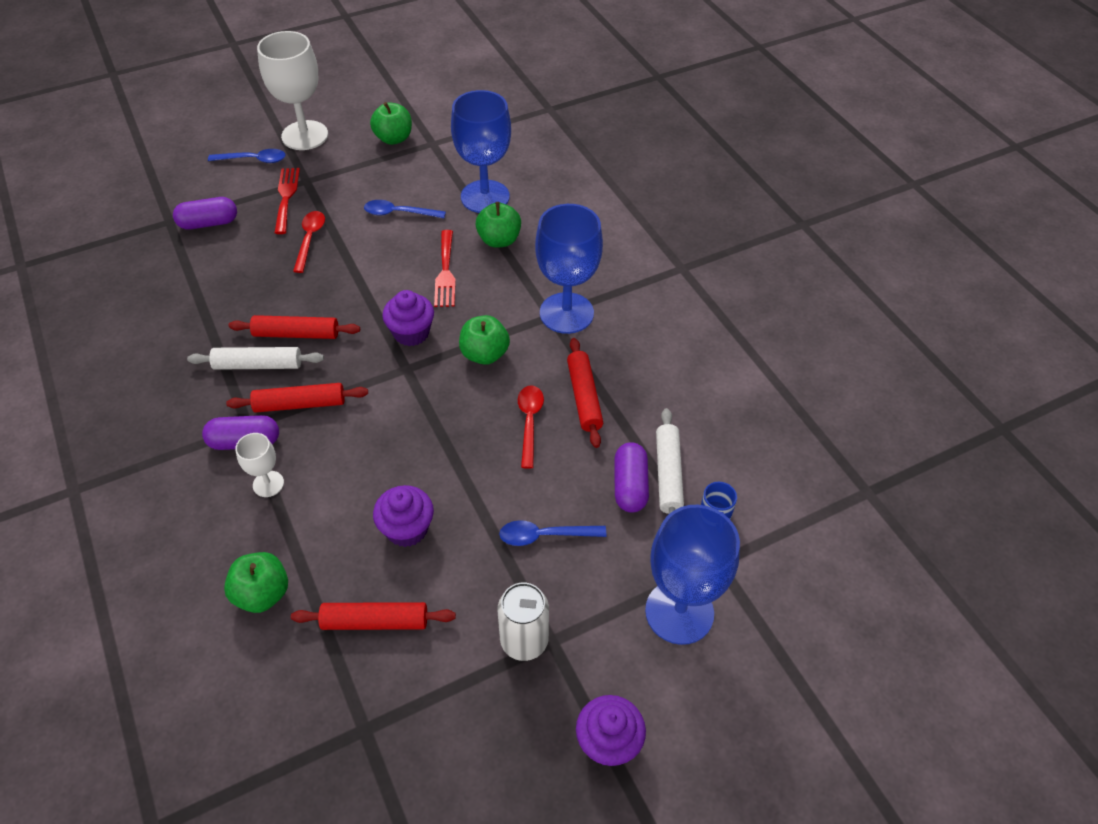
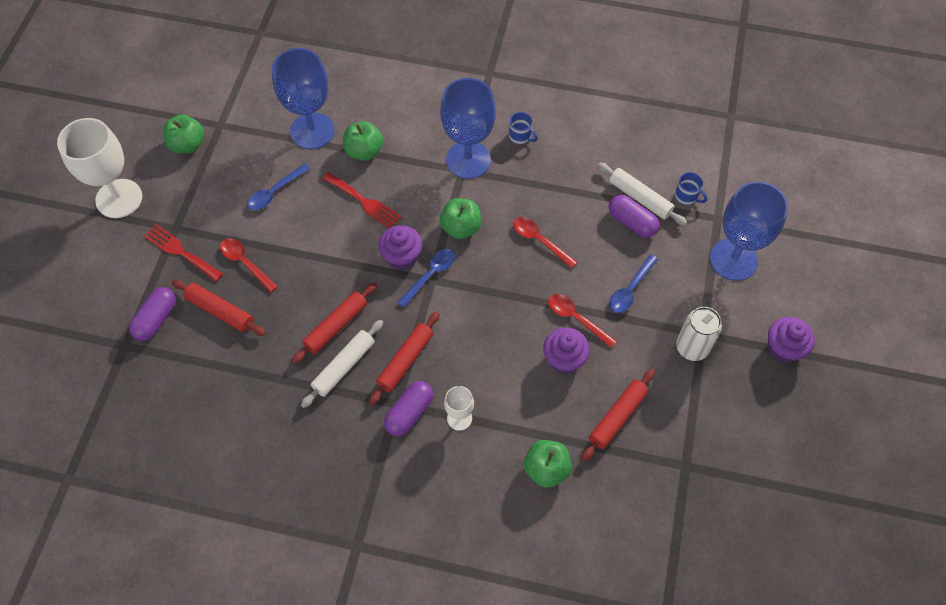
camera: 50 degrees left, 10 degrees up
blue spoon [208,149,286,163] -> blue spoon moved to [397,249,455,308]
red rolling pin [567,338,603,448] -> red rolling pin moved to [172,279,266,336]
none -> blue mug [509,112,538,145]
none -> red spoon [548,294,617,348]

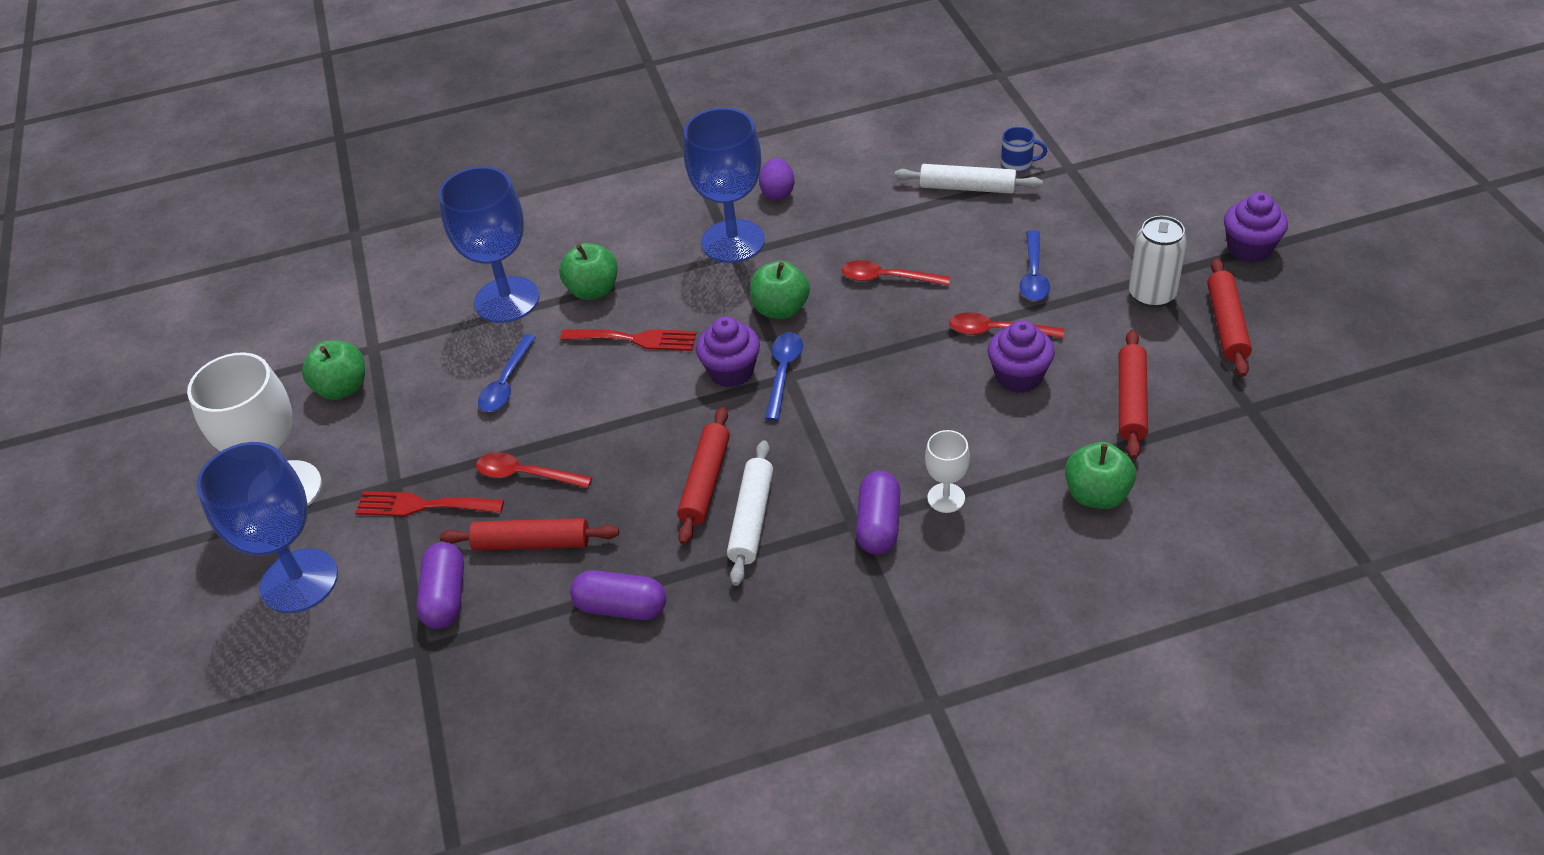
camera: 25 degrees left, 15 degrees down
red rolling pin [369,311,440,405] -> red rolling pin moved to [1207,258,1252,377]
blue mug [509,112,538,145] -> purple egg [759,158,794,200]
purple capsule [609,195,660,238] -> purple capsule moved to [570,570,666,620]
blue goblet [710,181,788,281] -> blue goblet moved to [196,442,338,613]

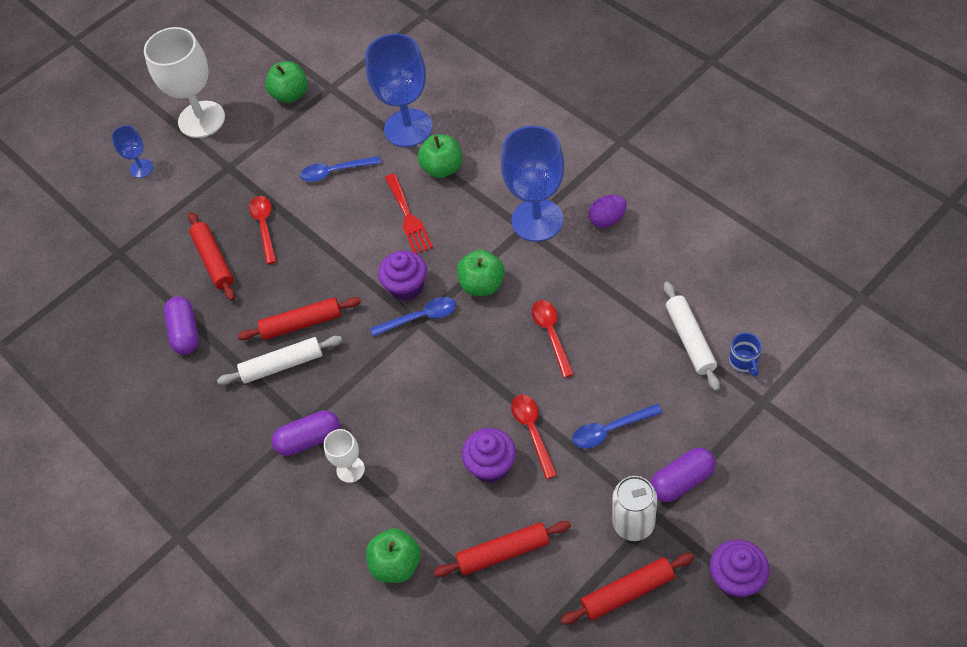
camera: 65 degrees right, 10 degrees up
blue goblet [196,442,338,613] -> blue goblet [111,125,153,178], size x0.49
red fork [355,491,504,516] -> none
purple capsule [416,542,464,629] -> purple capsule moved to [650,448,716,502]

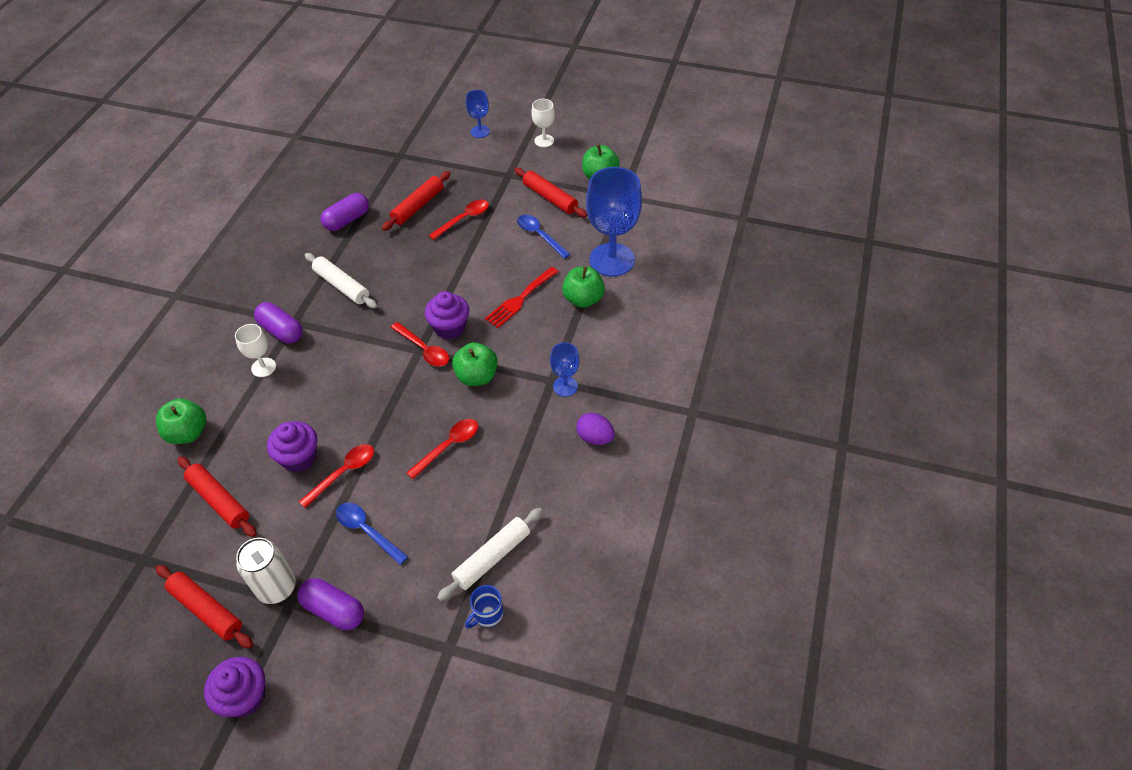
camera: 55 degrees right, 5 degrees down
white goblet [144,27,225,138] -> white goblet [531,99,555,147], size x0.49
red rolling pin [237,297,361,340] -> red rolling pin moved to [514,168,587,218]
blue spoon [370,297,456,337] -> red spoon [391,322,449,367]
blue goblet [501,126,565,242] -> blue goblet [550,342,580,397], size x0.49

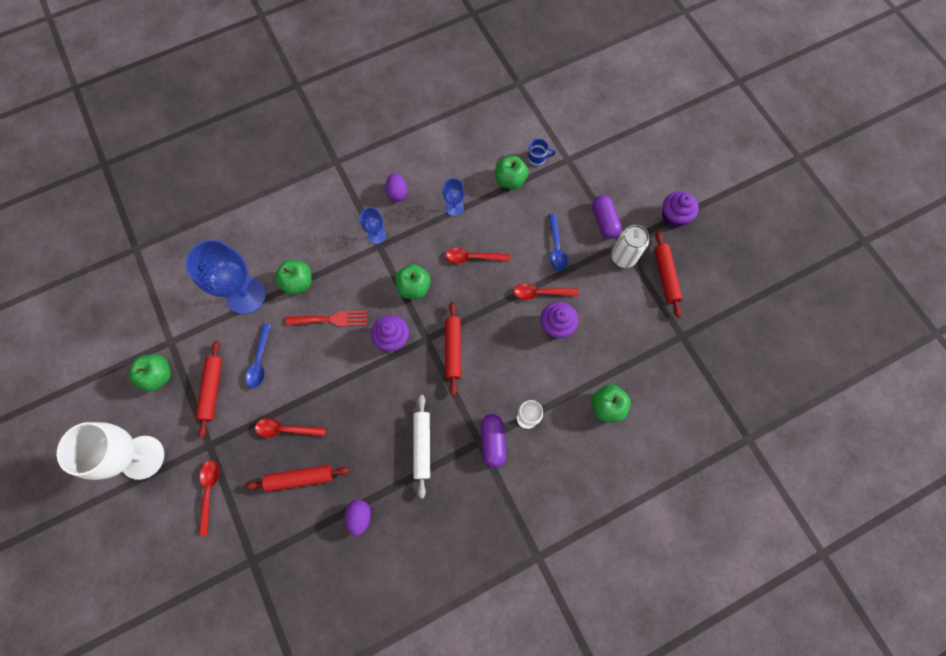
camera: 135 degrees left, 20 degrees up
red rolling pin [178,457,257,537] -> red rolling pin moved to [445,302,461,396]
purple capsule [321,193,369,231] -> purple egg [344,500,371,536]
red spoon [391,322,449,367] -> red spoon moved to [199,460,219,536]
white rolling pin [437,508,542,601] -> green apple [495,156,529,189]
blue goblet [466,90,490,138] -> blue goblet moved to [442,178,465,216]
white goblet [531,99,555,147] -> white goblet [57,422,164,480], size x2.04

